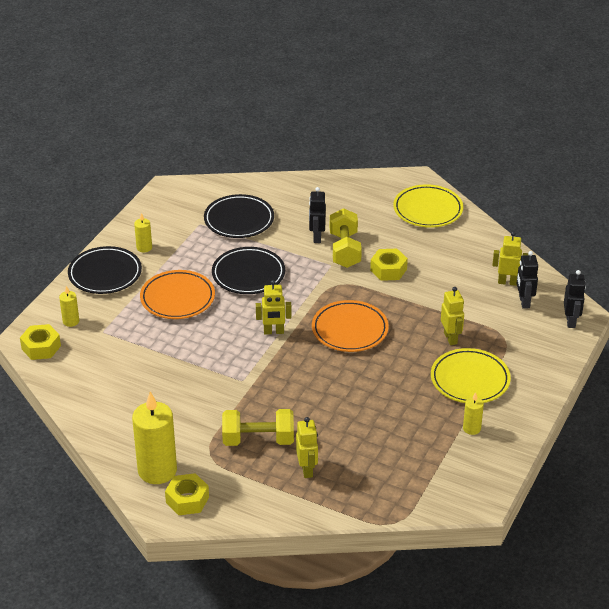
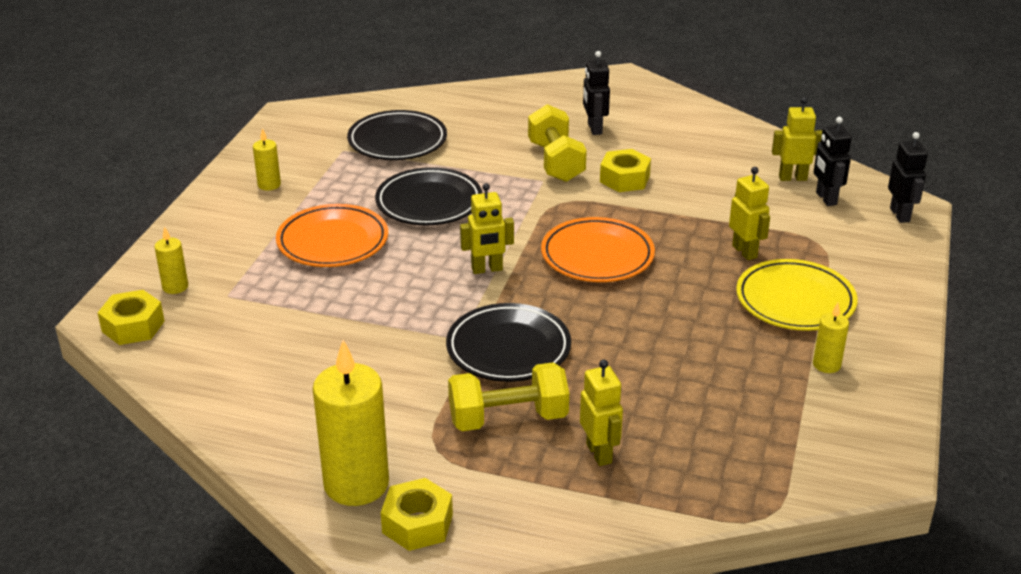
camera: 10 degrees left, 5 degrees down
black plate [68,246,142,294] -> black plate moved to [446,303,571,382]
black robot [309,187,326,243] -> black robot moved to [583,51,610,135]
yellow plate [393,184,463,228] -> none

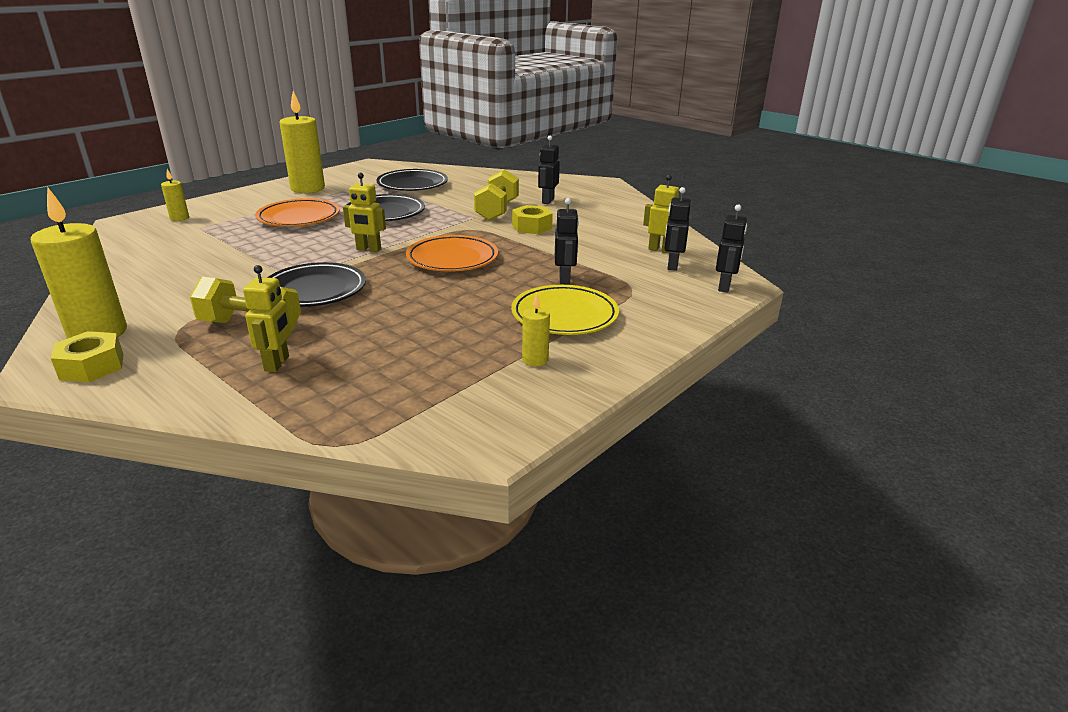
camera: 25 degrees right, 5 degrees down
yellow nut [98,290,164,345] -> none
yellow candle [253,128,281,191] -> yellow candle [279,91,325,193], size x2.11
yellow robot [729,167,770,260] -> black robot [555,198,579,285]

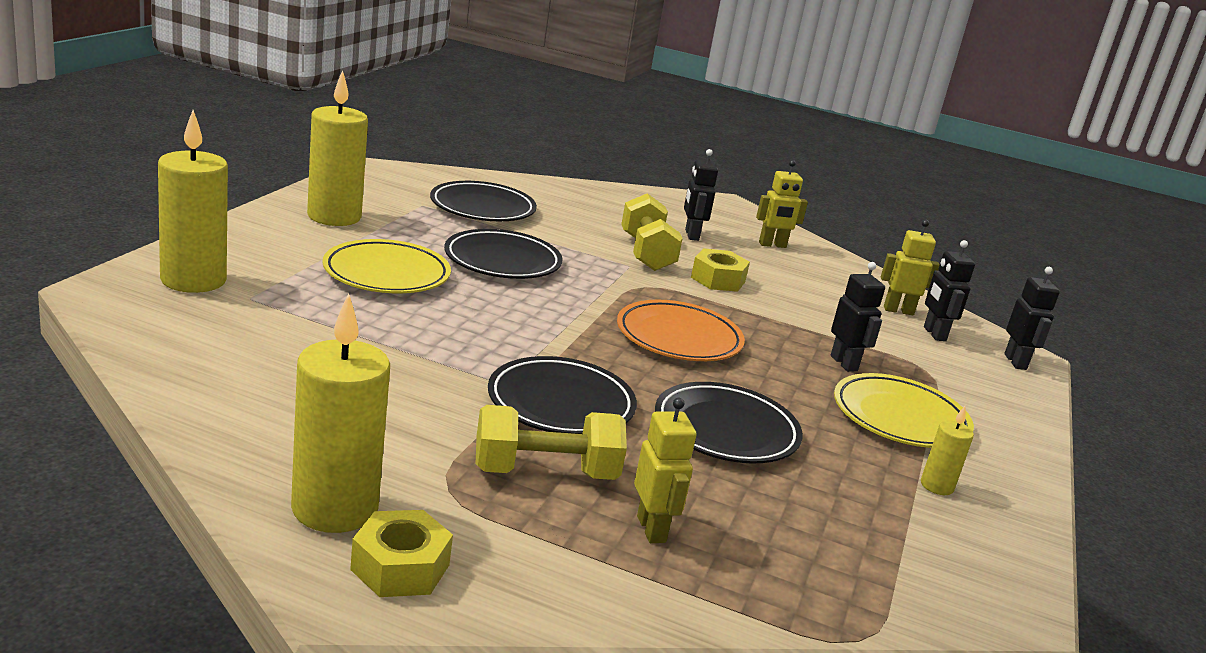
camera: 25 degrees left, 5 degrees down
yellow candle [161,169,189,221] -> yellow candle [158,110,228,293], size x2.11
orange plate [255,198,340,227] -> yellow plate [323,239,451,293]
yellow robot [343,173,386,252] -> yellow robot moved to [756,160,808,248]
none -> black plate [655,382,803,463]

